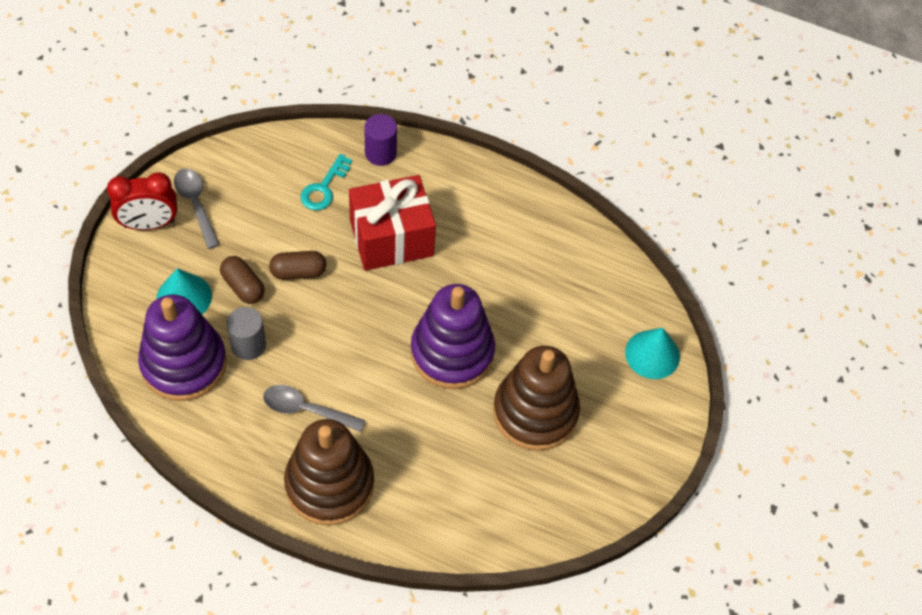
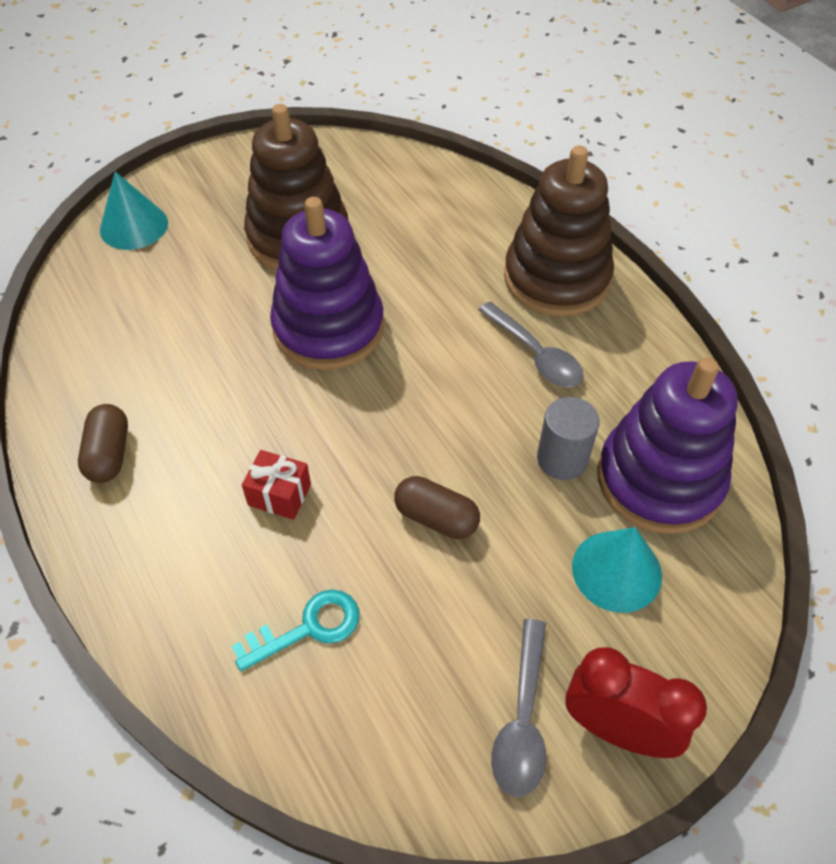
camera: 140 degrees left, 5 degrees down
brown capsule [220,256,265,304] -> brown capsule moved to [78,404,128,483]
red gift [349,175,436,271] -> red gift [242,450,311,520], size x0.44
purple cylinder [364,114,397,166] -> none

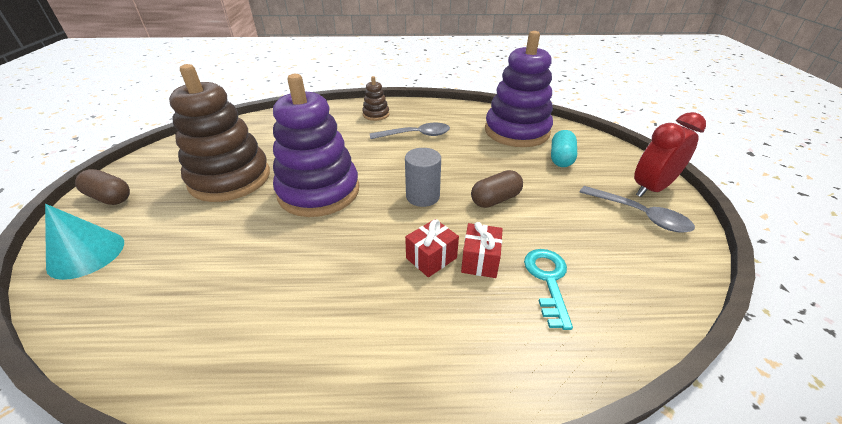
camera: 60 degrees left, 15 degrees down
brown capsule [78,404,128,483] -> brown capsule moved to [75,169,130,205]
brown stacking toy [504,146,614,317] -> brown stacking toy [362,76,389,121], size x0.44
grey cylinder [537,397,600,480] -> grey cylinder moved to [405,148,441,207]
turquoise cone [572,527,662,613] -> turquoise capsule [551,130,577,167]
none -> red gift [461,222,503,278]

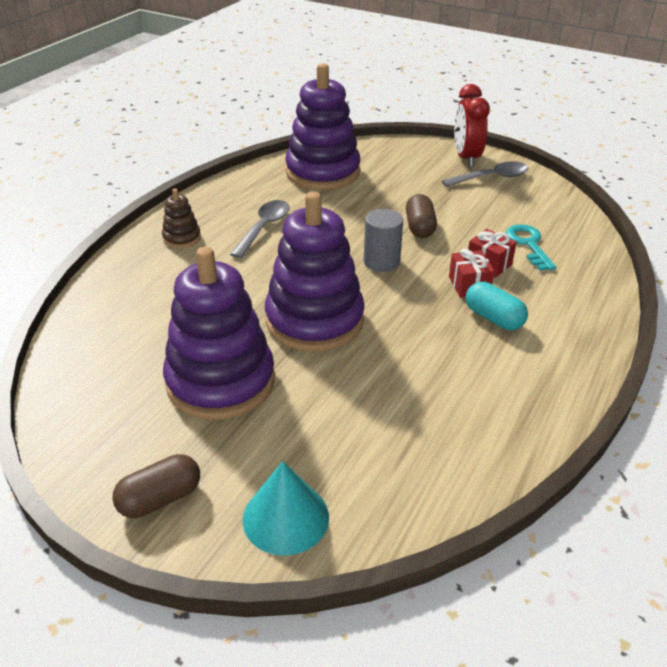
camera: 60 degrees left, 0 degrees up
brown stacking toy [169,64,270,202] -> purple stacking toy [163,246,275,420]
turquoise key [524,249,573,330] -> turquoise key turned 45 degrees clockwise [506,224,556,271]
turquoise capsule [551,130,577,167] -> turquoise capsule moved to [466,282,528,330]

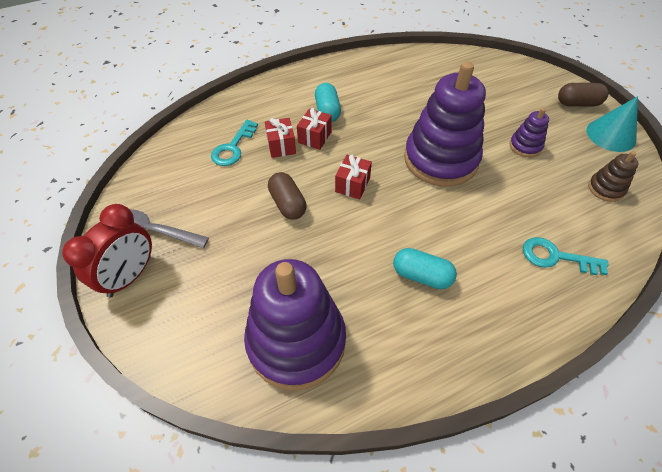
camera: 145 degrees left, 15 degrees up
brown stacking toy [162,189,201,248] -> brown stacking toy moved to [588,151,639,202]
purple stacking toy [163,246,275,420] -> purple stacking toy [509,108,549,157], size x0.44
grey spoon [230,200,290,258] -> turquoise capsule [393,248,457,289]
turquoise cone [242,461,329,555] -> turquoise cone moved to [586,96,638,152]
grey cylinder [364,209,403,272] -> red gift [335,155,372,199]
brown capsule [406,194,437,238] -> brown capsule turned 60 degrees counterclockwise [268,172,307,220]
none -> turquoise key [523,237,609,275]

